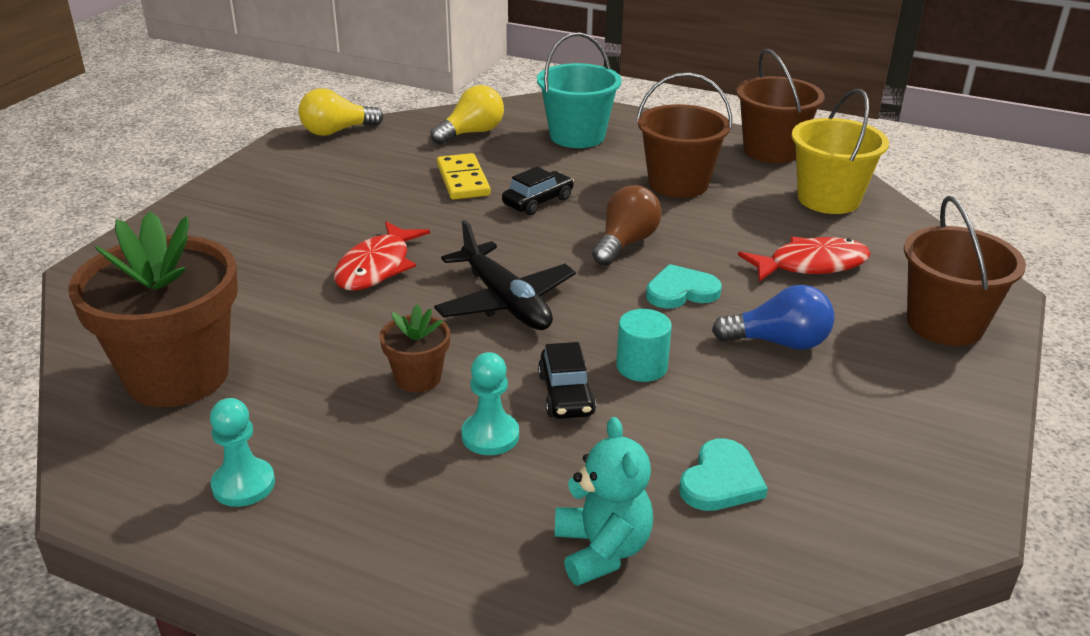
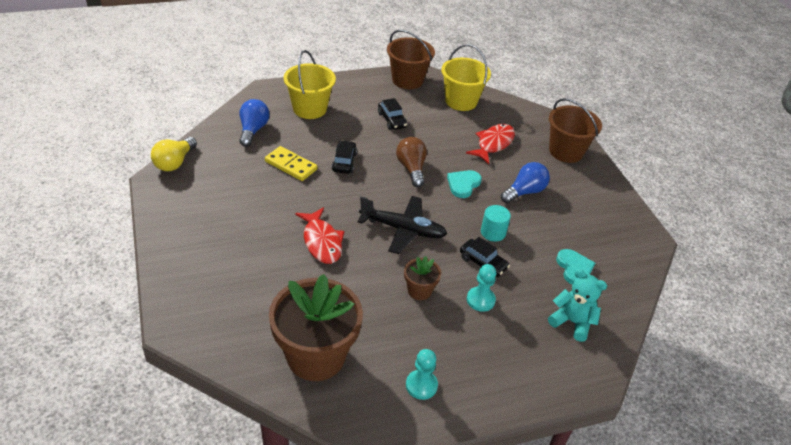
camera: 45 degrees left, 10 degrees up
yellow light bulb [430,85,504,145] -> blue light bulb [239,99,269,147]
turquoise bucket [537,32,622,148] -> yellow bucket [284,50,336,119]
brown bucket [636,72,732,198] -> black car [378,98,407,130]

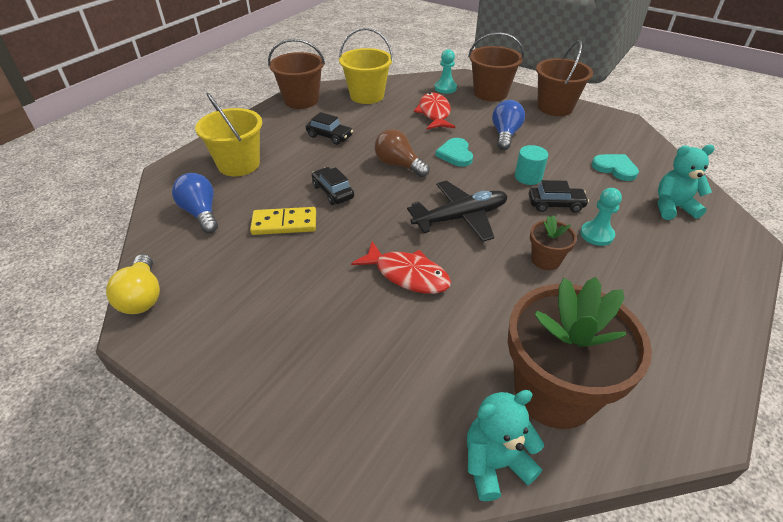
camera: 35 degrees left, 0 degrees up
turquoise pawn [406,349,438,400] -> turquoise pawn moved to [435,49,457,94]
none -> turquoise teddy bear [467,390,544,501]
none -> brown bucket [536,40,593,116]

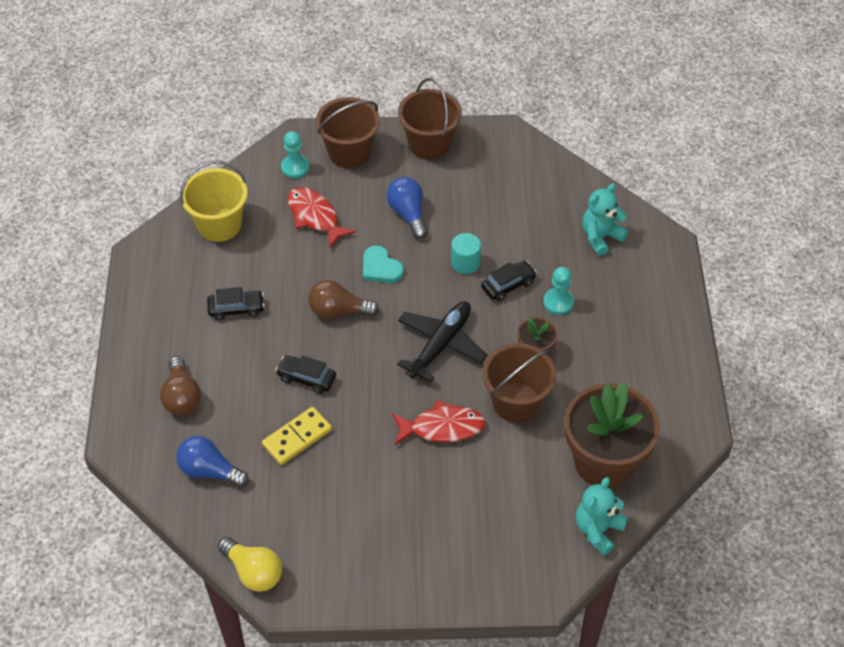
camera: 35 degrees left, 10 degrees up
yellow bucket [195,93,262,176] -> brown light bulb [160,356,201,415]
brown bucket [268,39,325,109] -> brown bucket moved to [482,343,556,423]
turquoise heart [592,154,639,181] -> none

